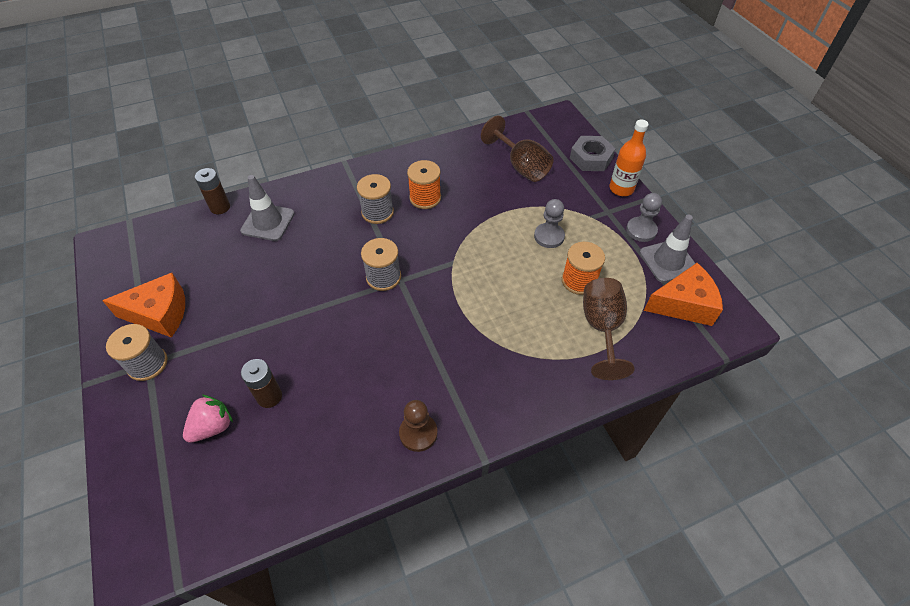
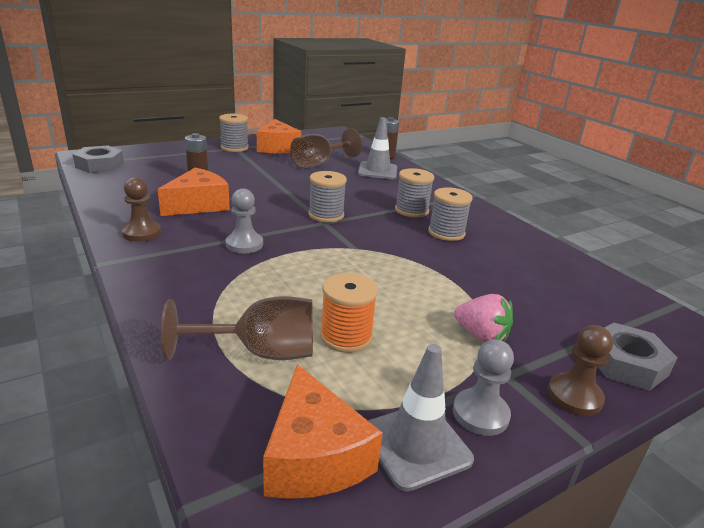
camera: 80 degrees right, 25 degrees down
pink strawberry [183,394,233,443] -> pink strawberry moved to [454,294,513,343]
orange spool [407,160,441,209] -> grey spool [428,187,473,241]
brown goblet [481,116,554,182] -> brown goblet moved to [290,129,362,168]
grey pawn [534,199,565,248] -> grey pawn moved to [225,188,263,253]
orange bottle [609,120,649,196] -> brown pawn [548,325,613,416]
none -> grey nut [73,146,124,173]
none -> orange cheese [158,168,230,216]

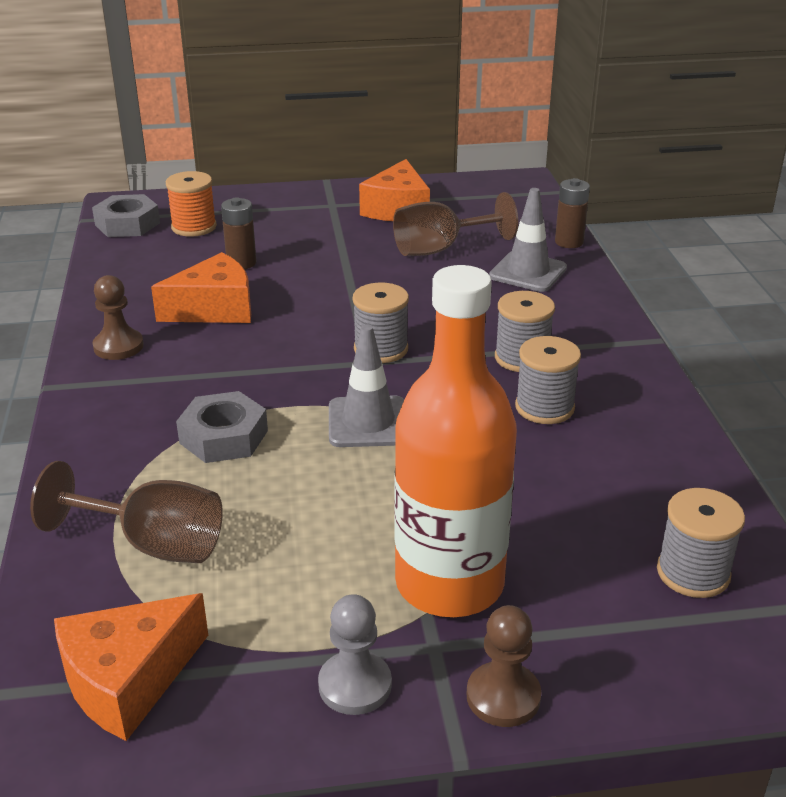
camera: 25 degrees right, 5 degrees up
grey spool [219,114,249,152] -> grey spool moved to [657,488,745,598]
grey pawn [225,188,263,253] -> none
orange cheese [263,364,383,499] -> orange cheese turned 45 degrees clockwise [54,593,208,741]
orange spool [320,273,378,353] -> orange spool moved to [166,171,217,237]
grey traffic cone [368,344,474,492] -> grey traffic cone moved to [329,324,405,447]
pink strawberry [454,294,513,343] -> orange bottle [394,265,517,617]
grey nut [598,322,678,391] -> grey nut moved to [176,391,268,463]

